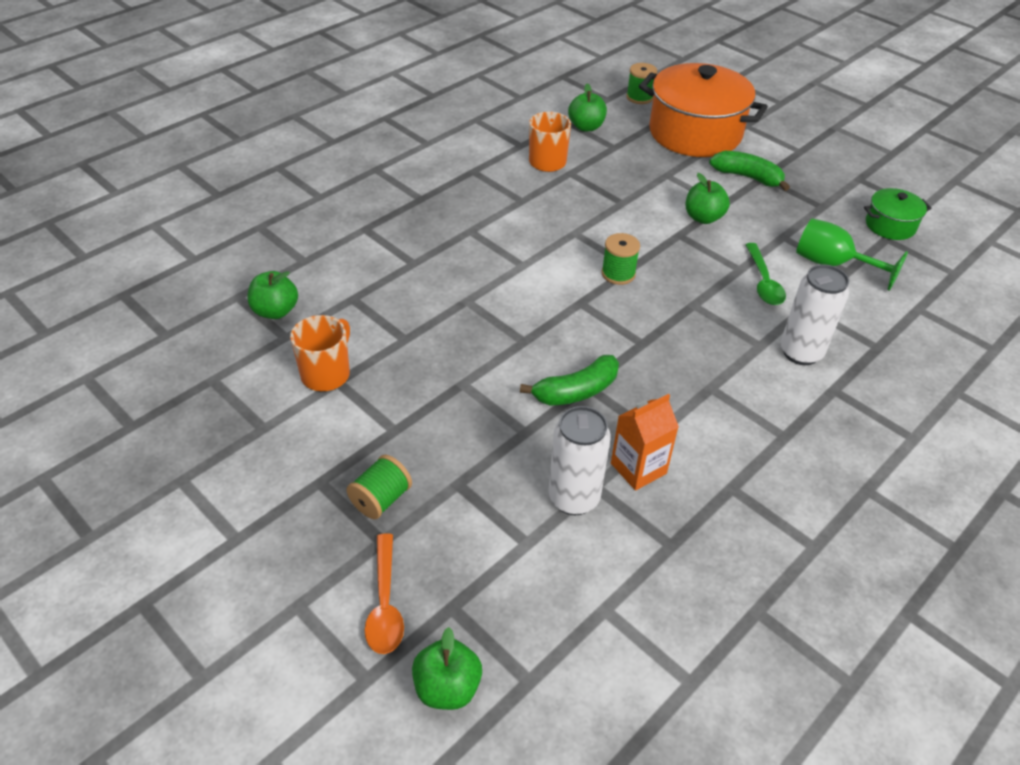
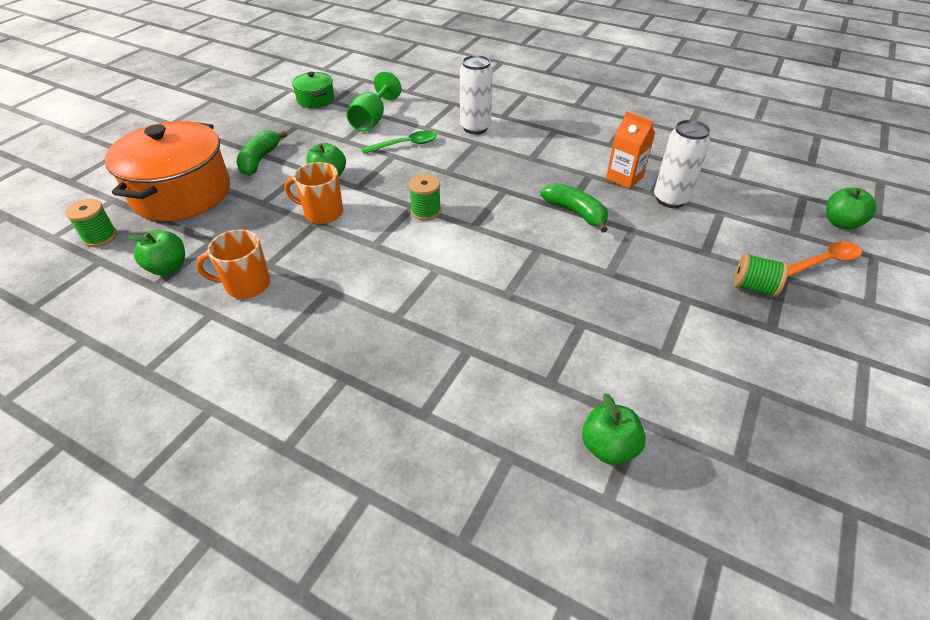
camera: 105 degrees left, 0 degrees up
orange mug [290,315,350,391] -> orange mug moved to [284,162,343,224]

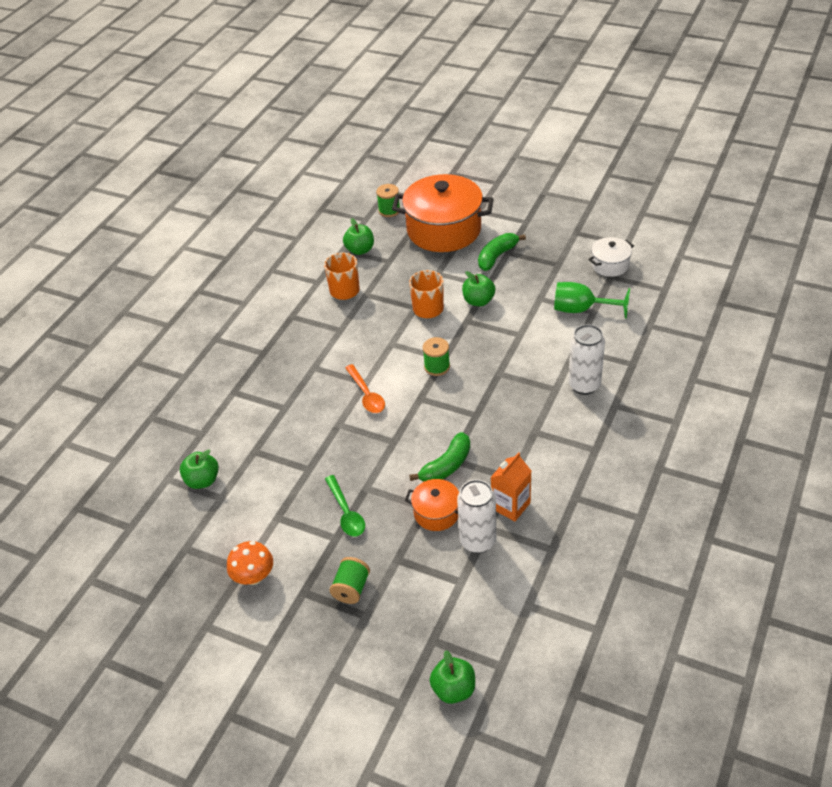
camera: 90 degrees right, 0 degrees up
green banana [237,130,287,176] -> green banana turned 60 degrees counterclockwise [478,233,526,271]
green pot [292,72,334,108] -> white pot [588,237,634,277]
green spoon [361,131,437,154] -> green spoon moved to [325,475,365,537]
orange spoon [787,241,862,277] -> orange spoon moved to [345,364,385,413]
none -> orange mushroom [227,541,273,585]
none -> orange pot [405,479,459,531]

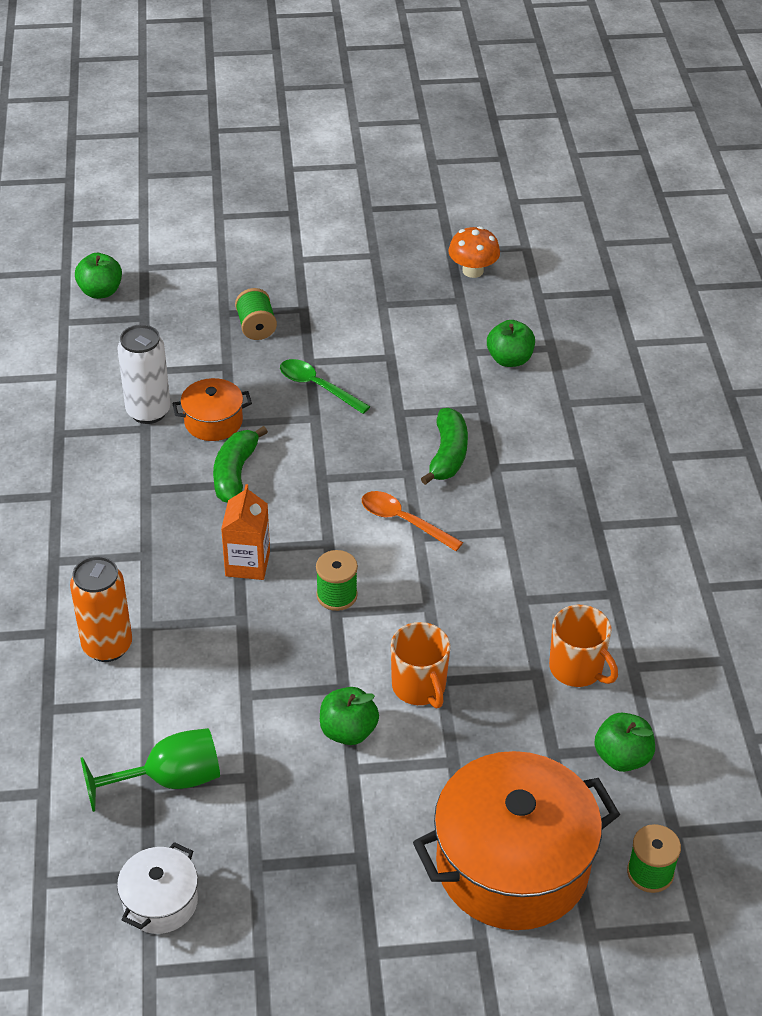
camera: 145 degrees right, 0 degrees up
orange mushroom [227,541,273,585] -> orange mushroom moved to [448,226,500,278]
green banana [478,233,526,271] -> green banana moved to [421,408,468,485]
orange carton [491,452,531,521] -> orange carton moved to [221,484,270,580]
white can [568,324,605,395] -> orange can [70,556,132,662]

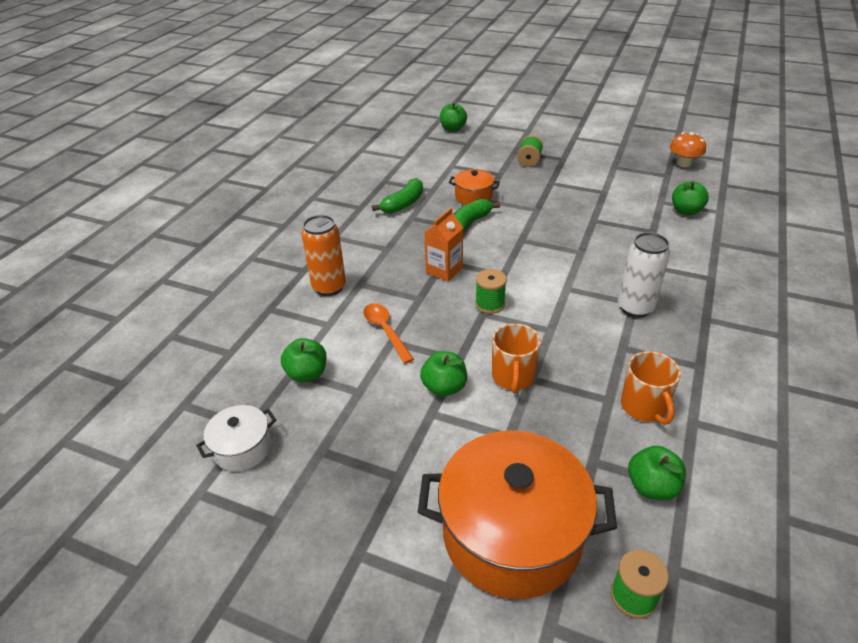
camera: 30 degrees right, 5 degrees down
green goblet [80,728,220,812] -> green apple [281,338,327,382]
white can [118,324,171,424] -> white can moved to [618,232,670,318]
green spoon [280,359,370,414] -> none
orange spoon [362,491,463,551] -> orange spoon moved to [363,303,414,364]
green banana [421,408,468,485] -> green banana moved to [372,178,423,214]

